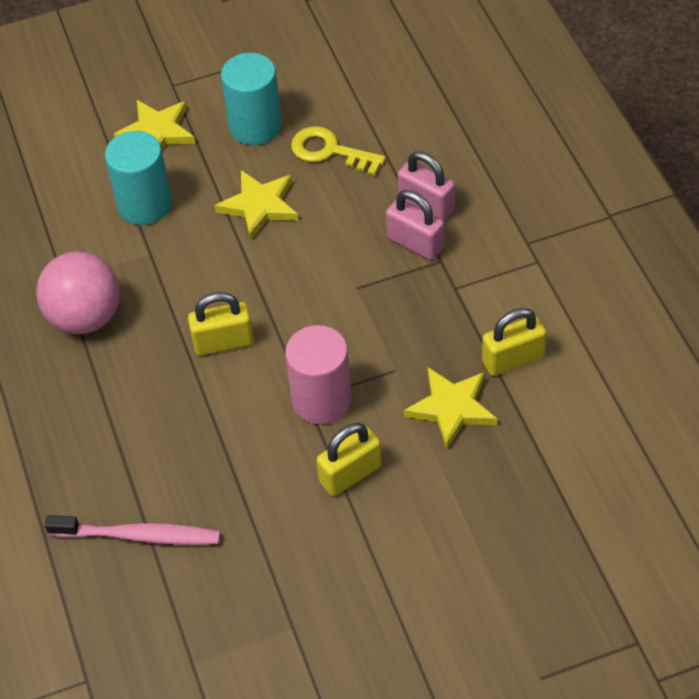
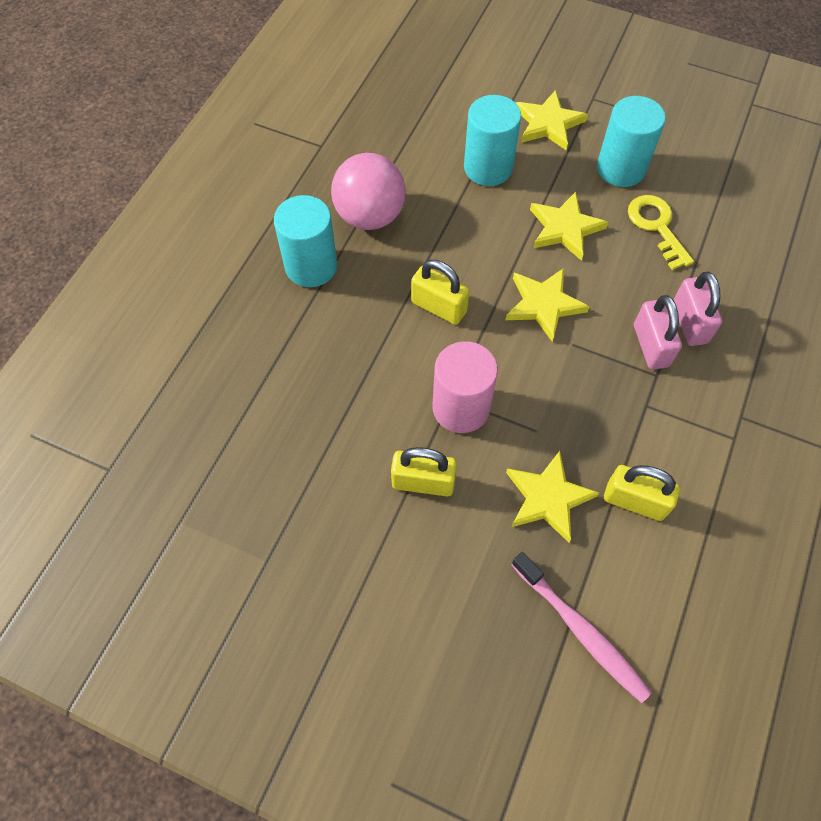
camera: 40 degrees right, 10 degrees up
pink toothbrush [45,515,220,545] -> pink toothbrush moved to [512,552,652,703]
none -> turquoise cylinder [274,195,337,287]
none -> yellow star [506,268,590,342]

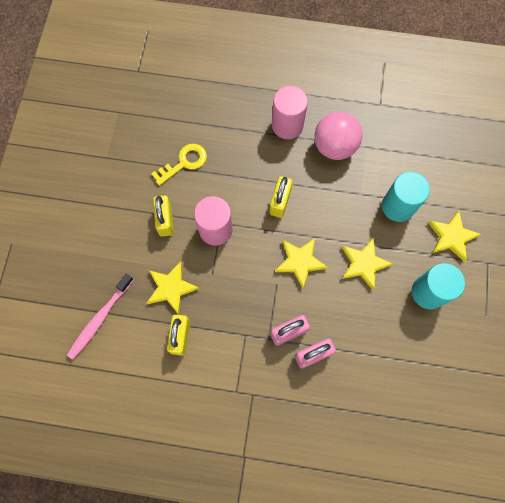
camera: 75 degrees right, 10 degrees up
turquoise cylinder [274,195,337,287] -> pink cylinder [272,86,308,139]
yellow key [628,195,694,270] -> yellow key moved to [151,144,207,186]

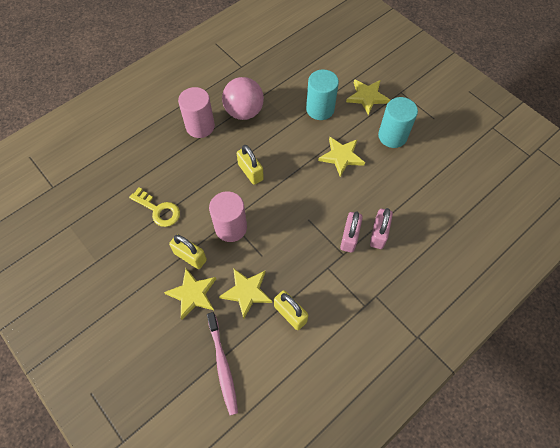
camera: 50 degrees left, 10 degrees down
yellow key [151,144,207,186] -> yellow key turned 120 degrees clockwise [129,187,180,227]
yellow star [275,238,328,289] -> yellow star moved to [164,268,216,320]

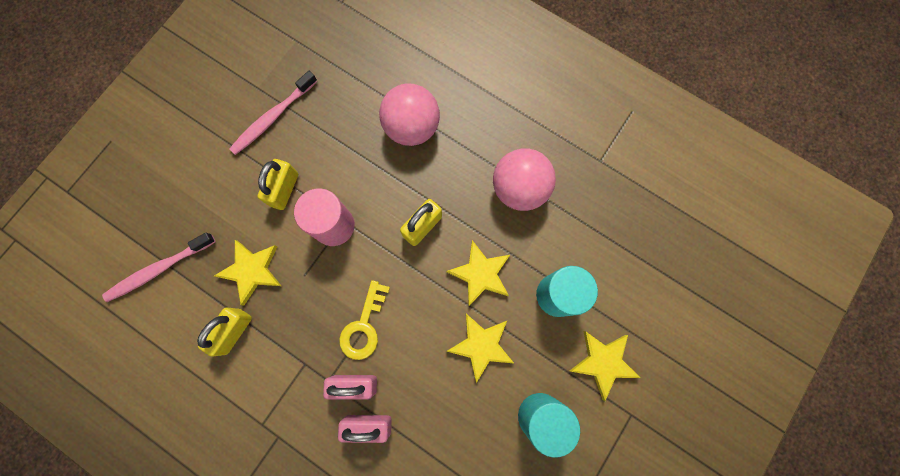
camera: 75 degrees right, 15 degrees up
yellow key [129,187,180,227] -> yellow key moved to [339,280,390,360]
yellow star [164,268,216,320] -> yellow star moved to [446,240,510,307]
pink cylinder [178,87,215,138] -> none
none -> pink toothbrush [229,71,317,155]
none -> pink ball [379,84,440,146]

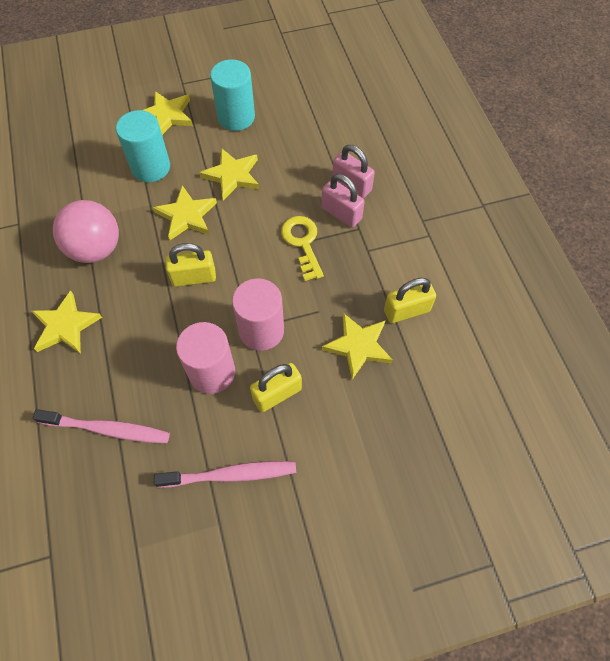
camera: 140 degrees left, 15 degrees down
pink toothbrush [102,233,216,302] -> pink toothbrush moved to [33,409,170,443]
yellow key [339,280,390,360] -> yellow key turned 75 degrees counterclockwise [281,216,324,281]
pink ball [379,84,440,146] -> none
none -> yellow star [31,291,102,354]
none -> pink cylinder [176,322,235,394]

